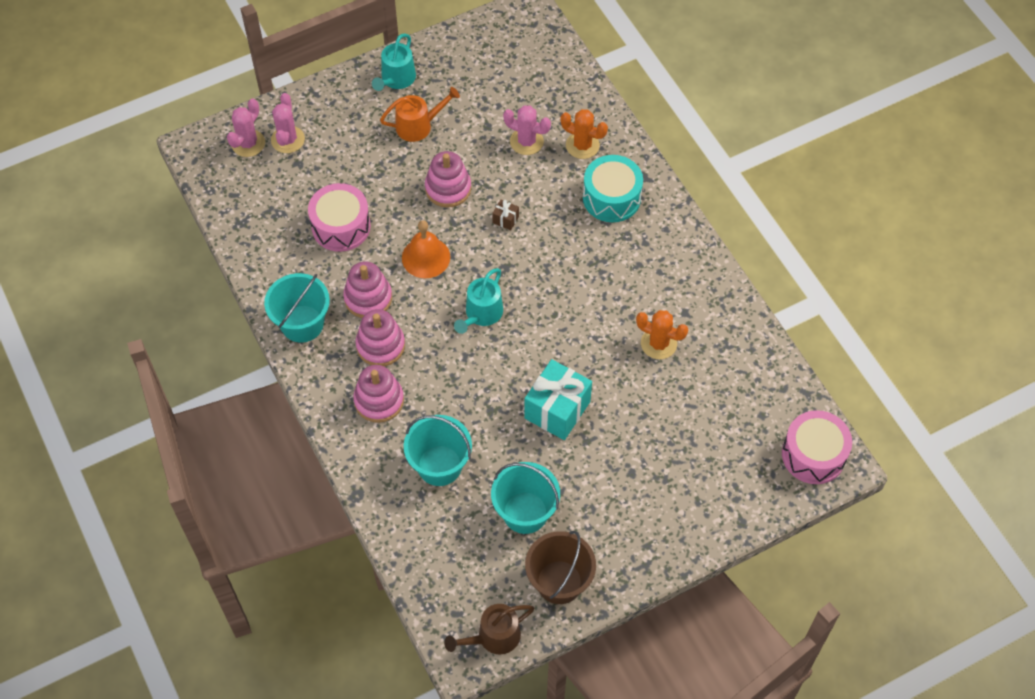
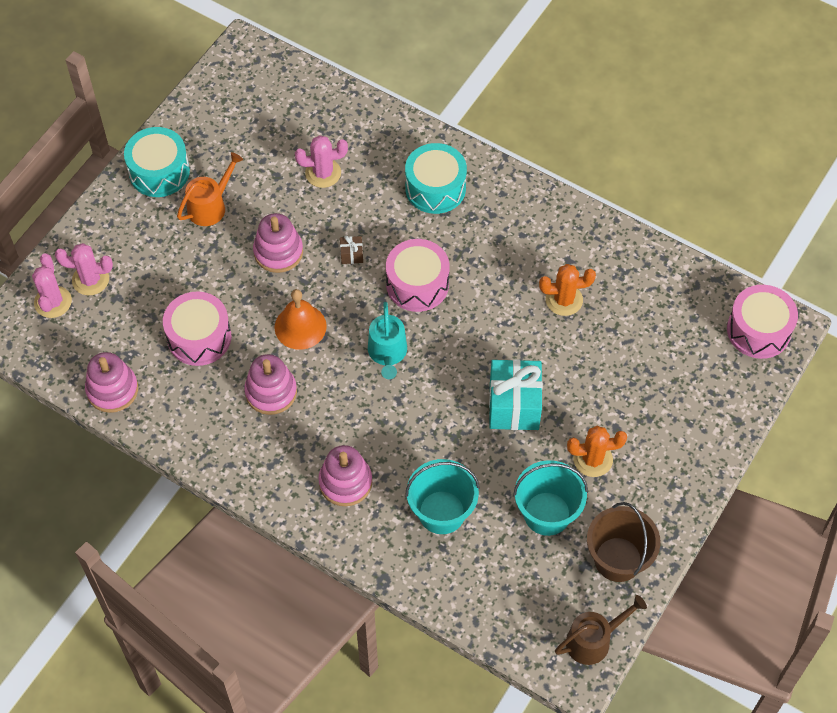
camera: 30 degrees left, 0 degrees up
turquoise bucket [264,273,330,343] -> none
pink cactus [271,93,305,153] -> pink cactus turned 60 degrees counterclockwise [55,243,113,295]
pink stacking toy [355,309,405,366] -> pink stacking toy moved to [85,352,138,413]
turquoise watering can [372,34,416,91] -> turquoise drum [124,127,190,197]
brown watering can [444,604,534,655] -> brown watering can turned 150 degrees counterclockwise [555,595,647,665]
orange cactus [560,109,608,159] -> orange cactus moved to [567,426,627,477]
none -> pink drum [386,239,450,312]

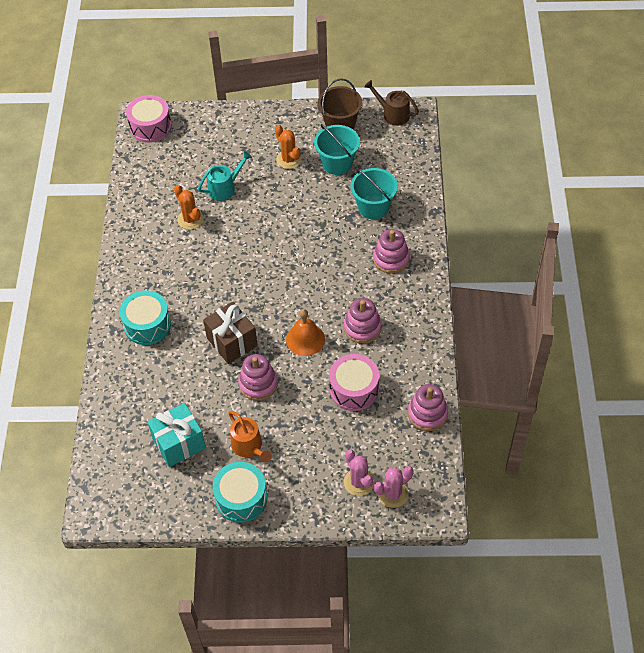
camera: 120 degrees left, 5 degrees down
orange watering can [177,152,243,226] -> orange watering can turned 135 degrees counterclockwise [229,411,272,463]
pink cactus [295,135,348,188] -> none
brown gift [340,235,363,264] -> brown gift [203,302,258,364], size x2.35
turquoise watering can [368,302,407,379] -> turquoise watering can moved to [198,151,252,201]
pink drum [386,239,450,312] -> none
turquoise gift [489,359,543,430] -> turquoise gift moved to [147,403,206,467]

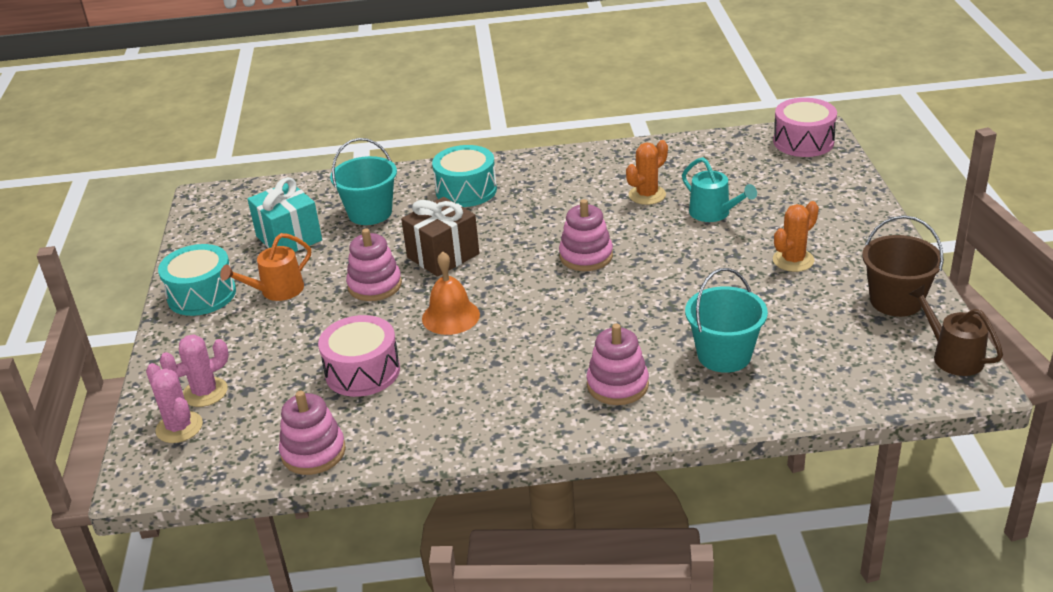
camera: 85 degrees right, 20 degrees down
turquoise bucket [314,124,360,175] -> turquoise bucket moved to [330,138,397,225]
pink stacking toy [344,298,382,344] -> pink stacking toy moved to [559,199,613,271]
brown watering can [364,80,419,126] -> brown watering can turned 60 degrees counterclockwise [909,285,1003,376]

